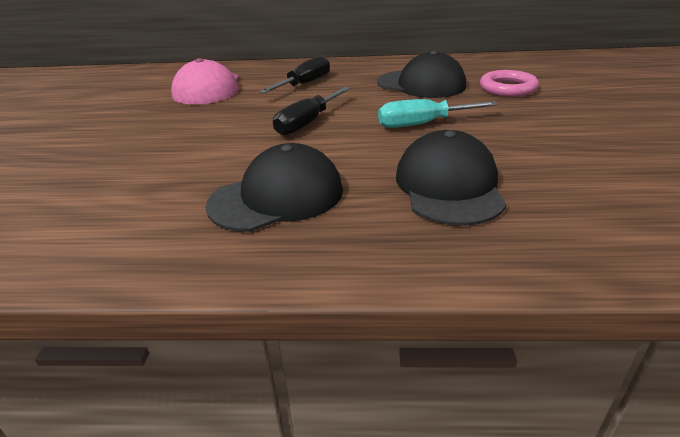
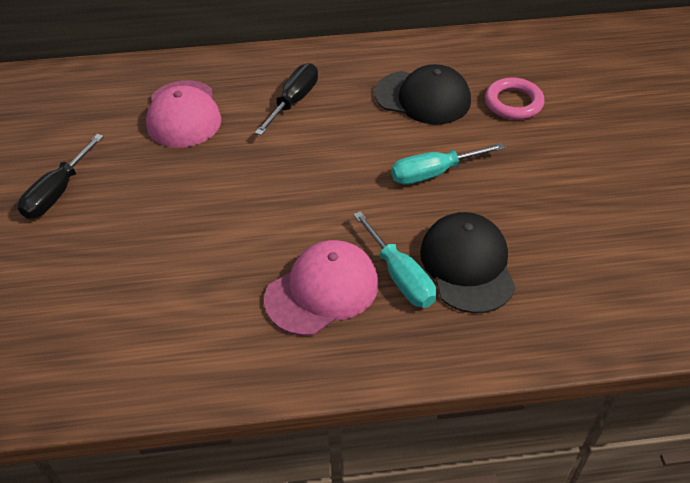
camera: 10 degrees left, 15 degrees up
black cap [205,143,343,232] -> pink cap [264,240,379,336]
black screwdriver [273,87,351,136] -> black screwdriver moved to [18,134,104,219]
none -> turquoise screwdriver [353,211,436,308]

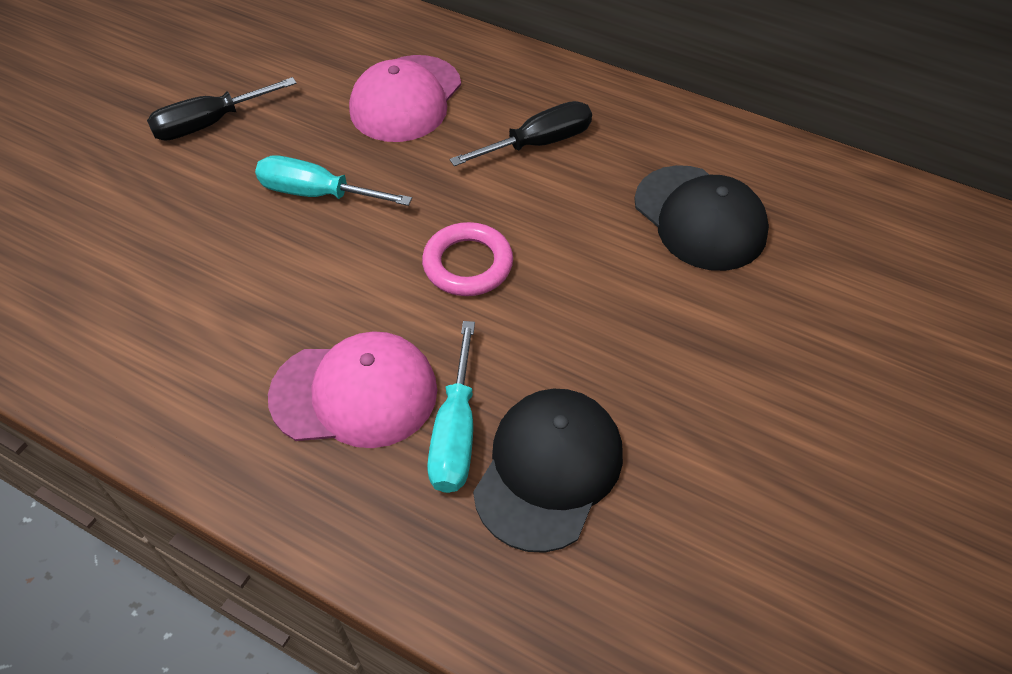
camera: 35 degrees right, 5 degrees up
turquoise screwdriver [391,143,505,185] -> turquoise screwdriver moved to [255,155,412,206]
pink ring [485,77,545,120] -> pink ring moved to [422,222,513,296]

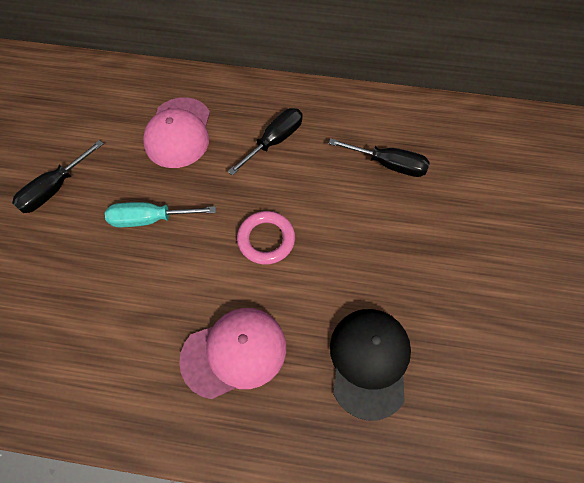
camera: 20 degrees left, 10 degrees up
turquoise screwdriver [427,321,475,493] -> none
black cap [634,165,769,271] -> black screwdriver [329,138,430,177]

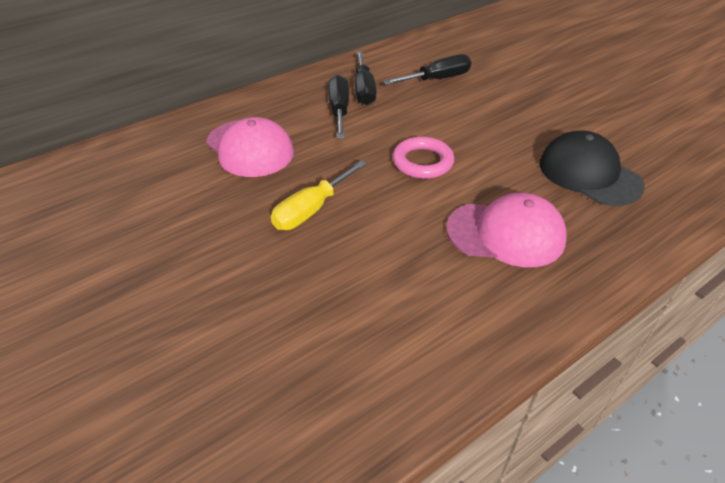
camera: 45 degrees left, 20 degrees down
black screwdriver [12,140,104,213] -> black screwdriver moved to [355,51,377,105]
turquoise screwdriver [105,202,216,227] -> yellow screwdriver [271,161,367,230]
pink cap [179,308,286,399] -> pink cap turned 75 degrees clockwise [446,193,567,267]

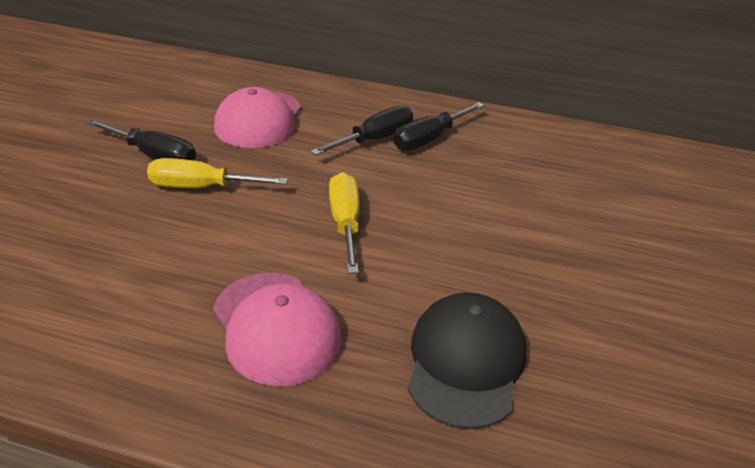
camera: 50 degrees right, 5 degrees down
black screwdriver [383,54,471,85] -> black screwdriver moved to [86,119,196,160]
pink ring [393,137,454,179] -> yellow screwdriver [329,172,359,274]

